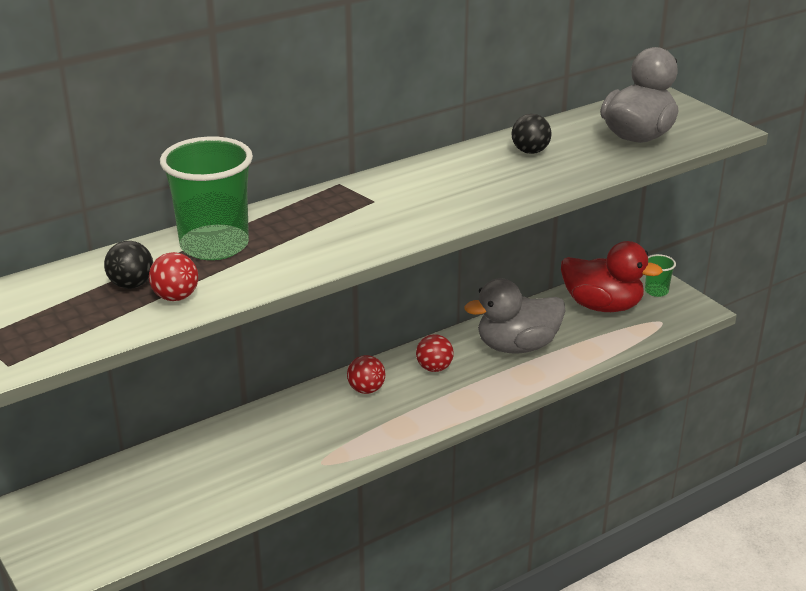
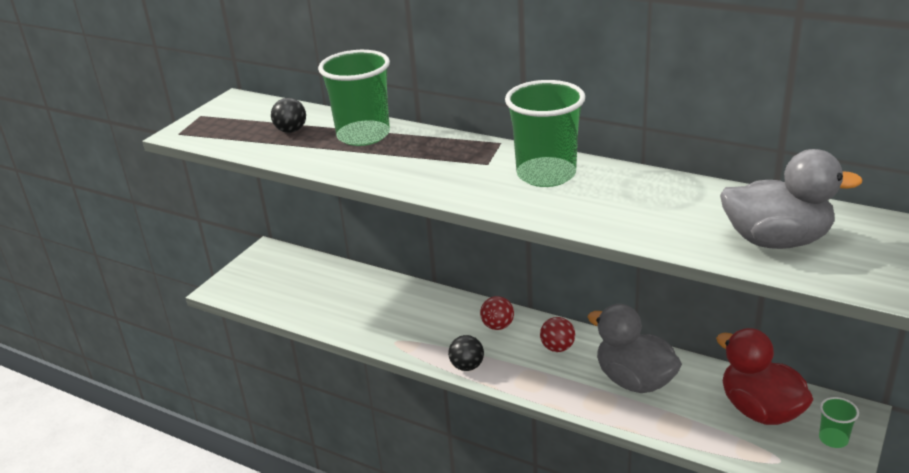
camera: 65 degrees right, 0 degrees up
red ball [149,252,198,301] -> none
black ball [512,114,552,154] -> black ball moved to [448,335,484,371]
red duck [561,241,663,312] -> red duck turned 150 degrees clockwise [716,328,813,425]
none -> green cup [505,80,585,187]

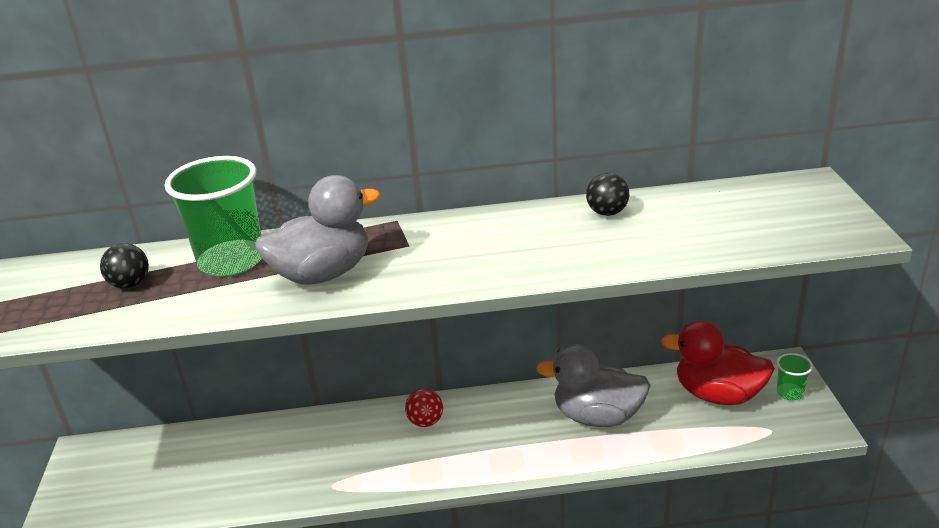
camera: 35 degrees left, 0 degrees up
black ball [448,335,484,371] -> black ball moved to [586,173,629,216]
green cup [505,80,585,187] -> none
red ball [540,317,575,352] -> none
grey duck [720,149,862,249] -> grey duck moved to [255,175,380,285]

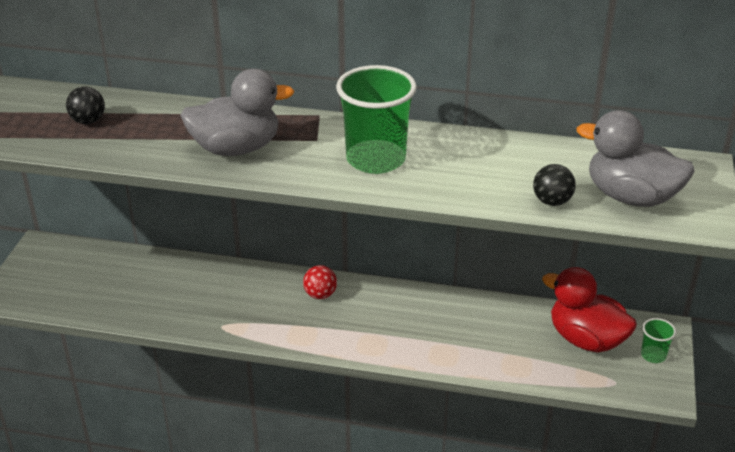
camera: 15 degrees right, 5 degrees up
green cup [165,156,262,276] -> green cup moved to [336,65,417,174]
grey duck [536,344,651,427] -> grey duck moved to [577,110,695,207]
black ball [586,173,629,216] -> black ball moved to [533,164,576,206]

